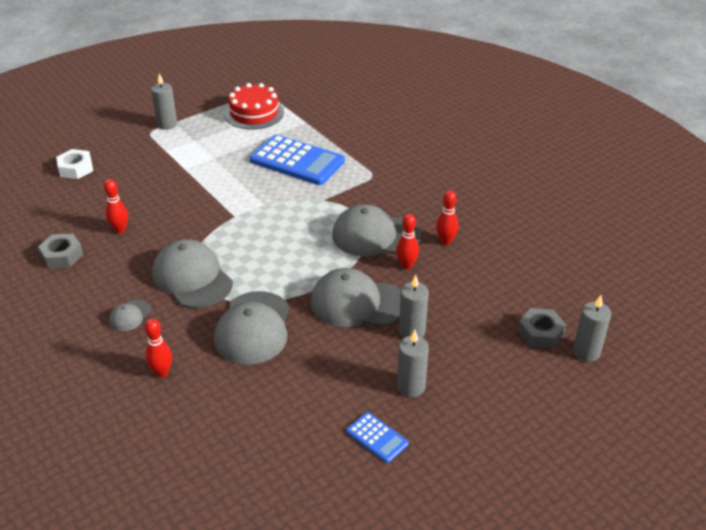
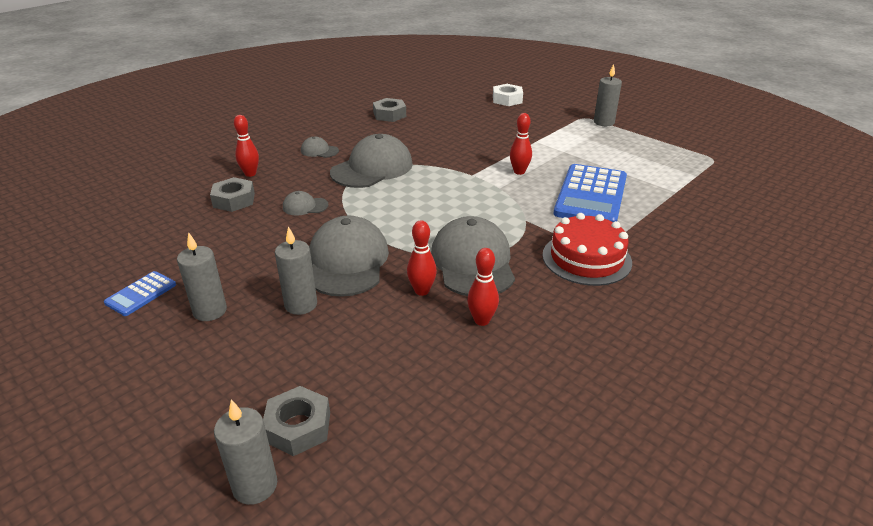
camera: 80 degrees right, 5 degrees down
red bowling pin [104,179,128,233] -> red bowling pin moved to [510,113,532,175]
grey cap [214,291,289,364] -> grey cap [283,191,329,216], size x0.46
red cake [225,83,284,129] -> red cake moved to [542,213,632,286]
none -> grey nut [210,177,255,212]

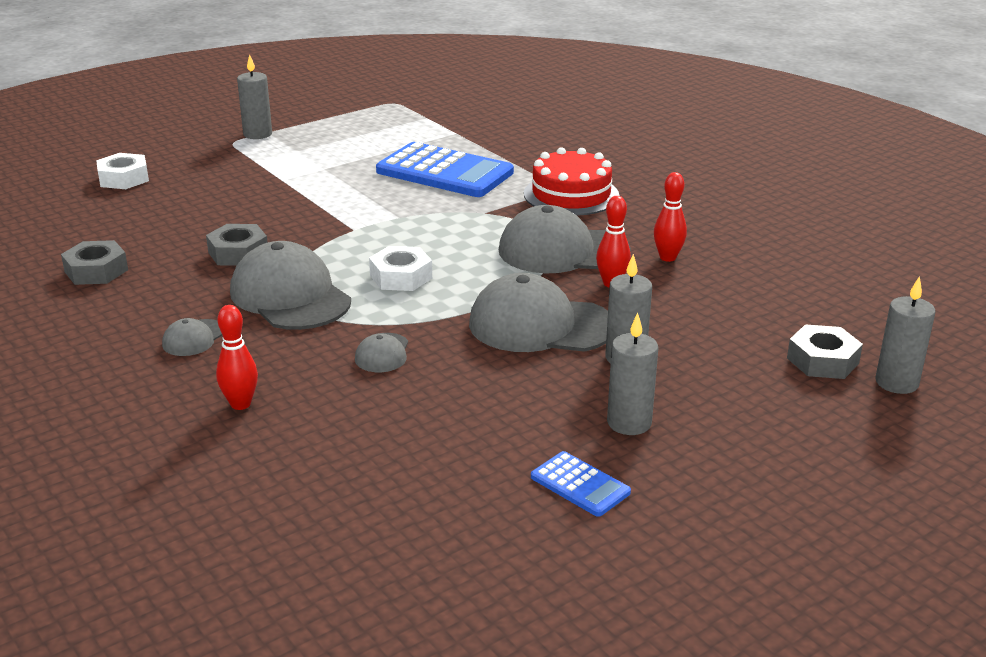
camera: 80 degrees left, 5 degrees down
grey nut [210,177,255,212] -> grey nut moved to [206,224,268,266]
red bowling pin [510,113,532,175] -> none
none -> white nut [369,246,432,291]

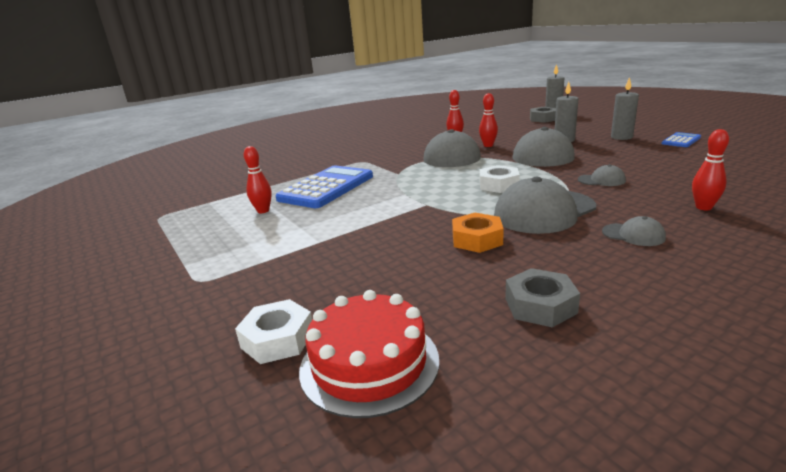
camera: 85 degrees left, 5 degrees down
grey nut [206,224,268,266] -> orange nut [452,213,504,253]
grey candle [237,54,272,139] -> none
red cake [524,147,619,216] -> red cake moved to [299,290,439,418]
none -> red bowling pin [244,146,272,213]

